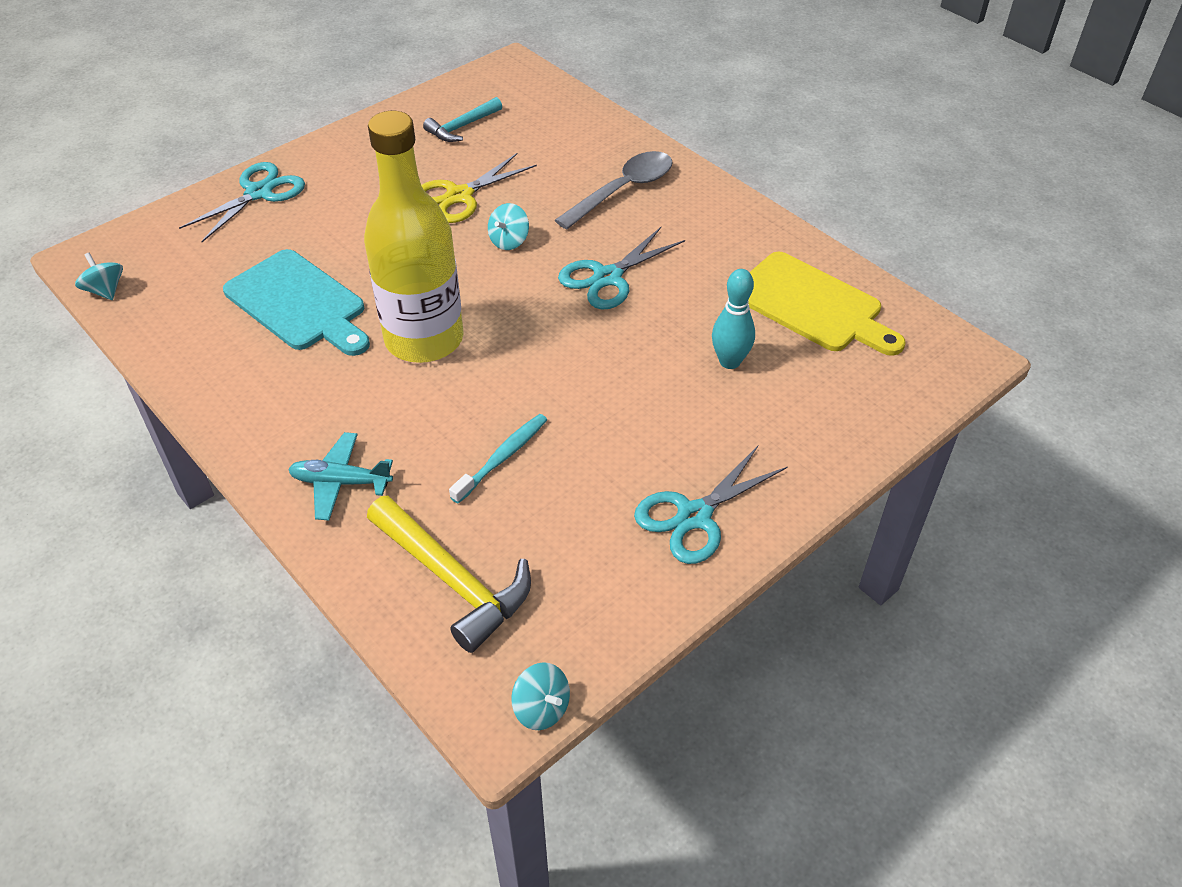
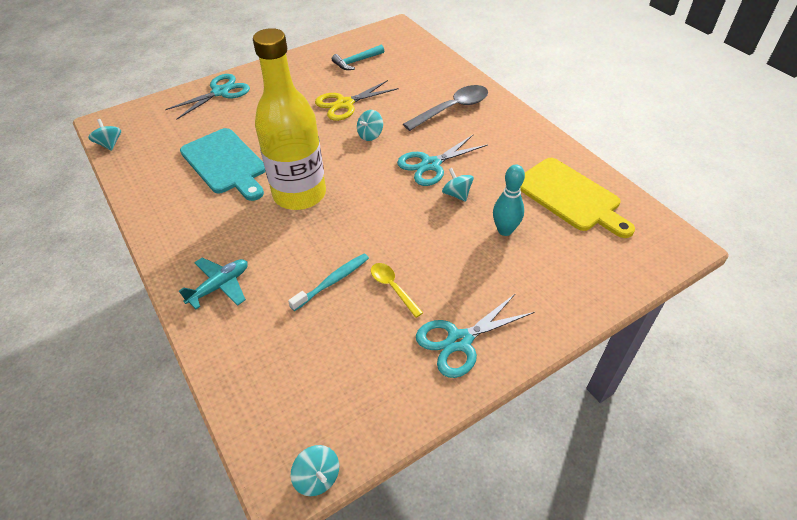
camera: 10 degrees right, 0 degrees up
turquoise plane [288,432,393,521] -> turquoise plane turned 120 degrees clockwise [179,257,248,309]
yellow hammer [367,495,531,653] -> none
none -> yellow spoon [371,263,423,318]
none -> turquoise spinning top [442,168,474,202]

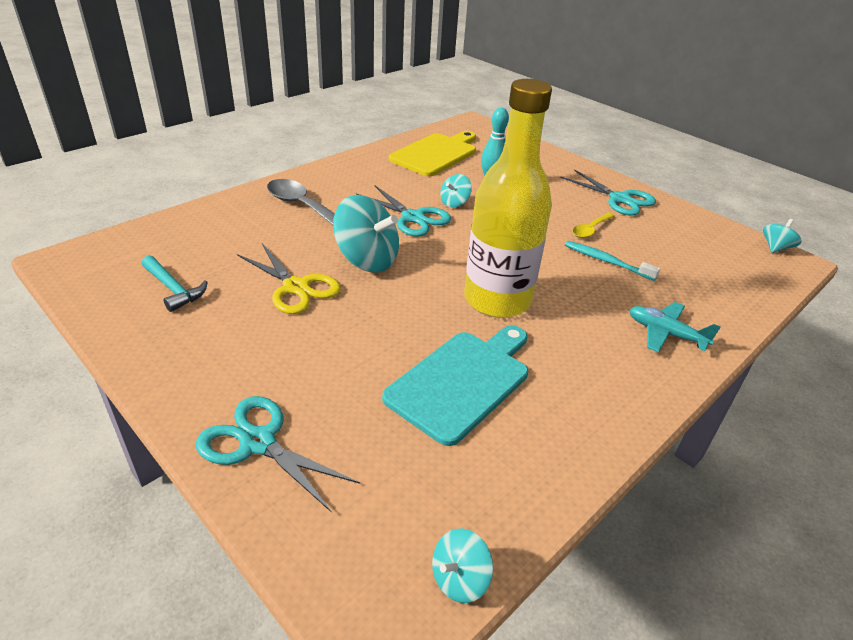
camera: 105 degrees left, 10 degrees down
turquoise spinning top [357,110,383,141] -> turquoise spinning top [333,195,399,272], size x1.96

